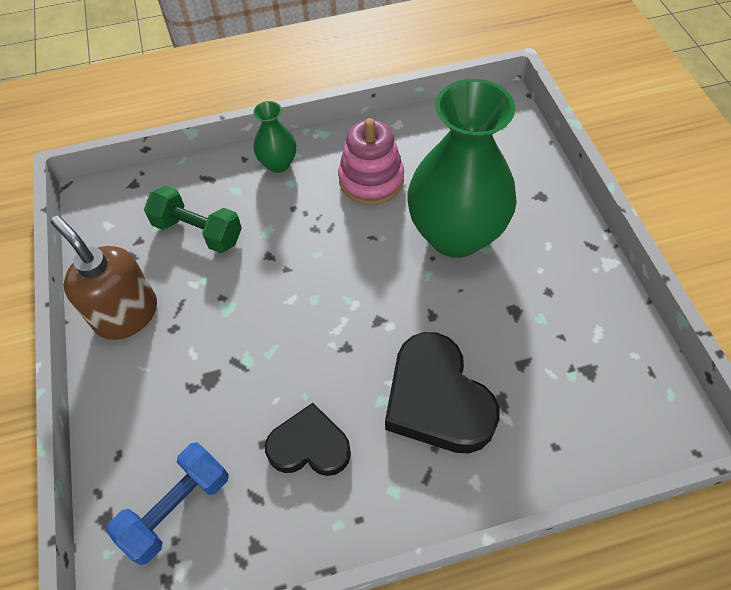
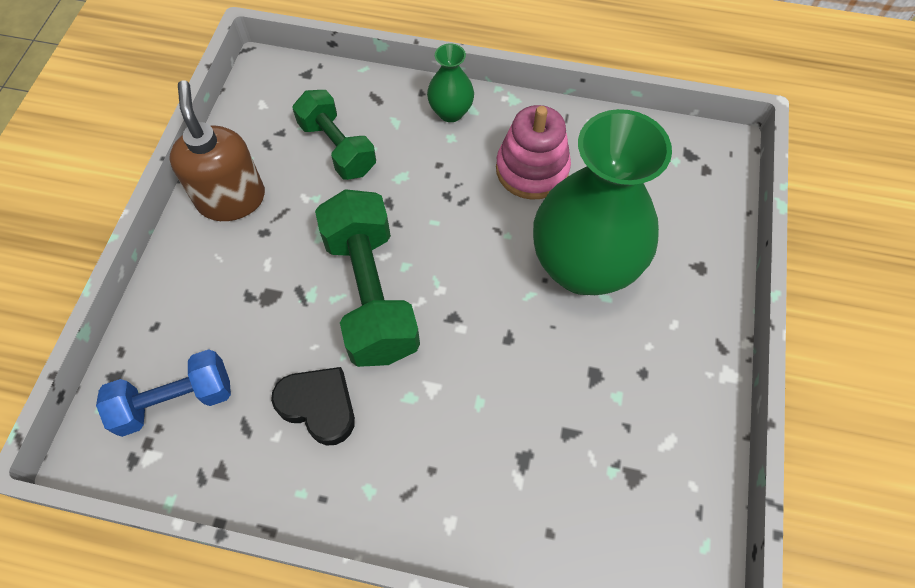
camera: 25 degrees right, 5 degrees up
black heart [385,332,500,453] -> none
none -> green dumbbell [315,189,420,367]

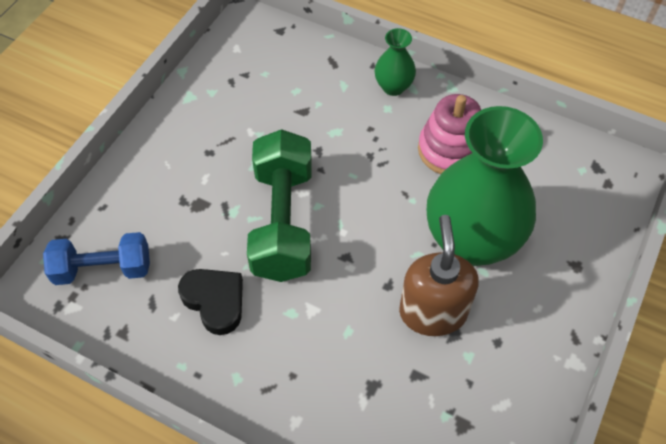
camera: 15 degrees right, 5 degrees down
brown soap dispenser [170,80,265,221] -> brown soap dispenser moved to [399,215,479,336]
green dumbbell [292,90,376,180] -> none

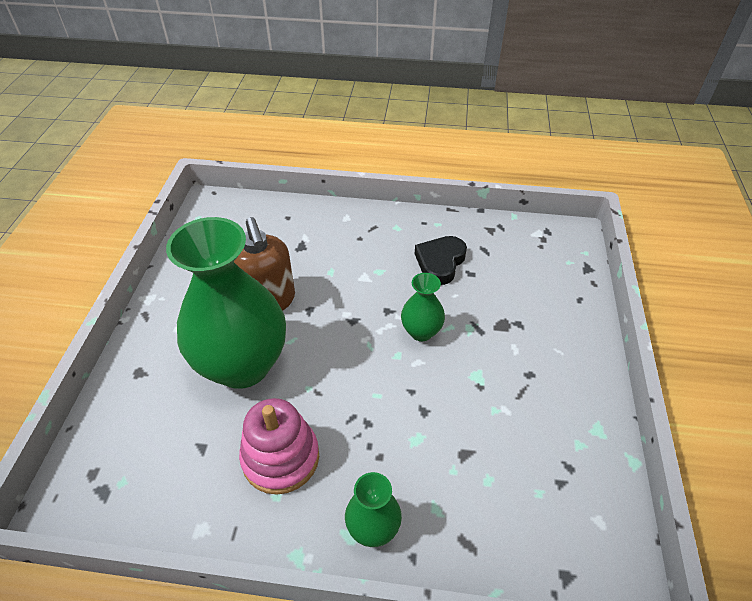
camera: 160 degrees right, 10 degrees down
blue dumbbell [43,232,150,285] -> none
black heart [178,269,243,335] -> black heart turned 90 degrees clockwise [415,236,467,285]
green dumbbell [247,129,312,282] -> green vase [401,273,445,341]

